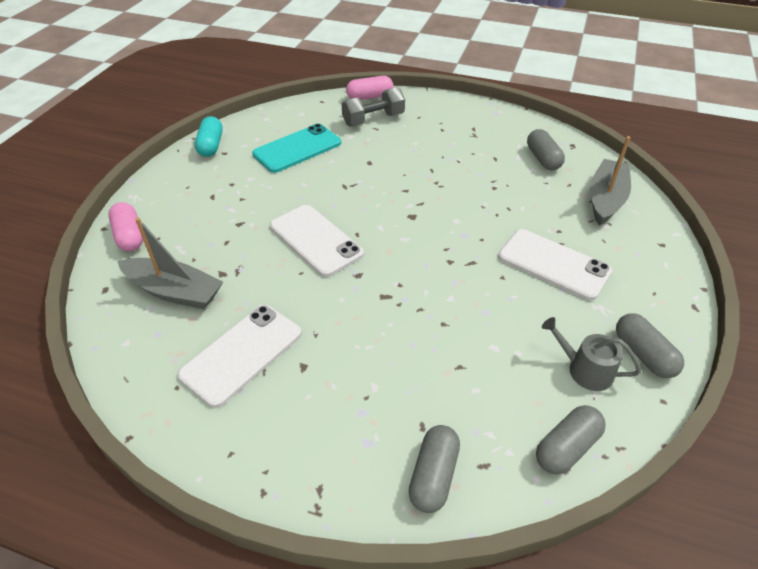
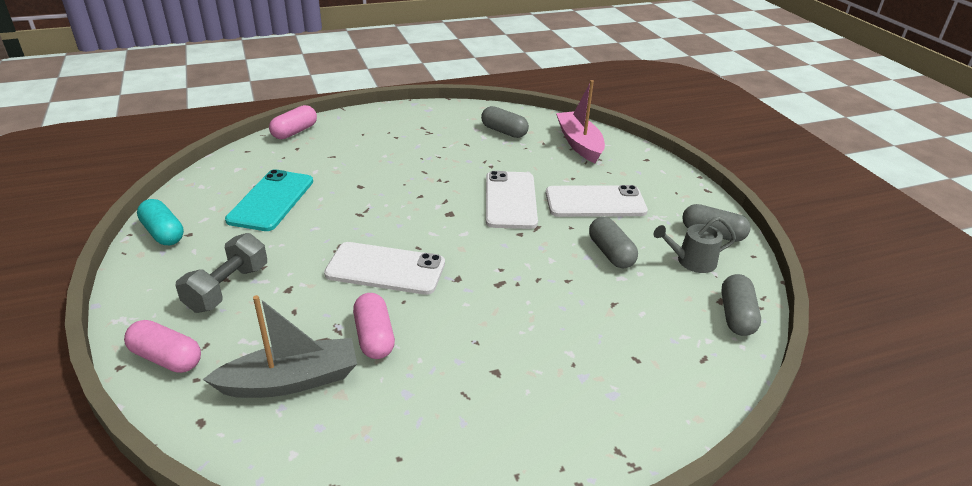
camera: 40 degrees left, 10 degrees down
white phone [177,305,302,408] -> white phone moved to [486,171,538,229]
grey dumbbell [341,87,405,126] -> grey dumbbell moved to [175,233,267,313]
grey capsule [409,425,460,513] -> grey capsule moved to [589,217,638,269]
grey boat [590,136,631,226] -> pink boat [556,80,605,163]
none -> pink capsule [353,293,395,359]

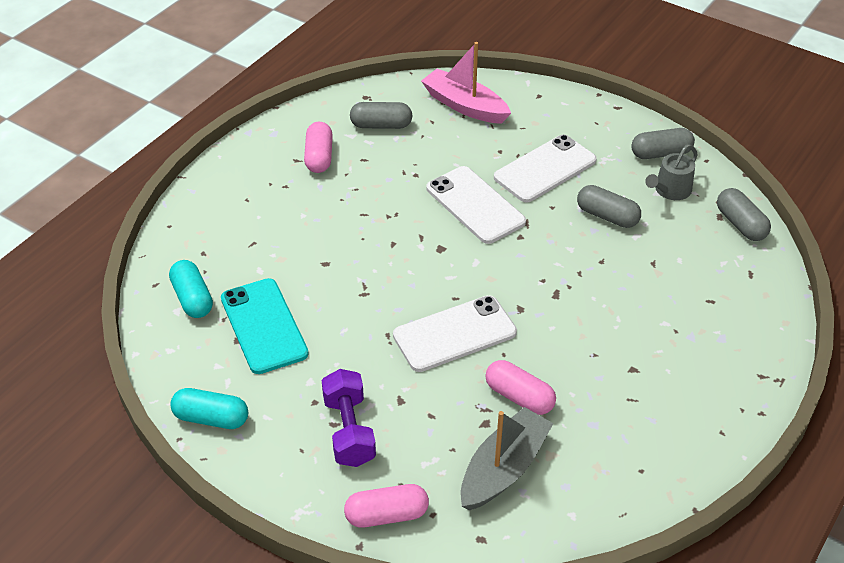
camera: 35 degrees left, 10 degrees up
grey dumbbell [175,233,267,313] -> purple dumbbell [322,369,376,467]
pink capsule [269,105,317,139] -> pink capsule moved to [304,122,333,173]
none -> turquoise capsule [169,260,213,318]

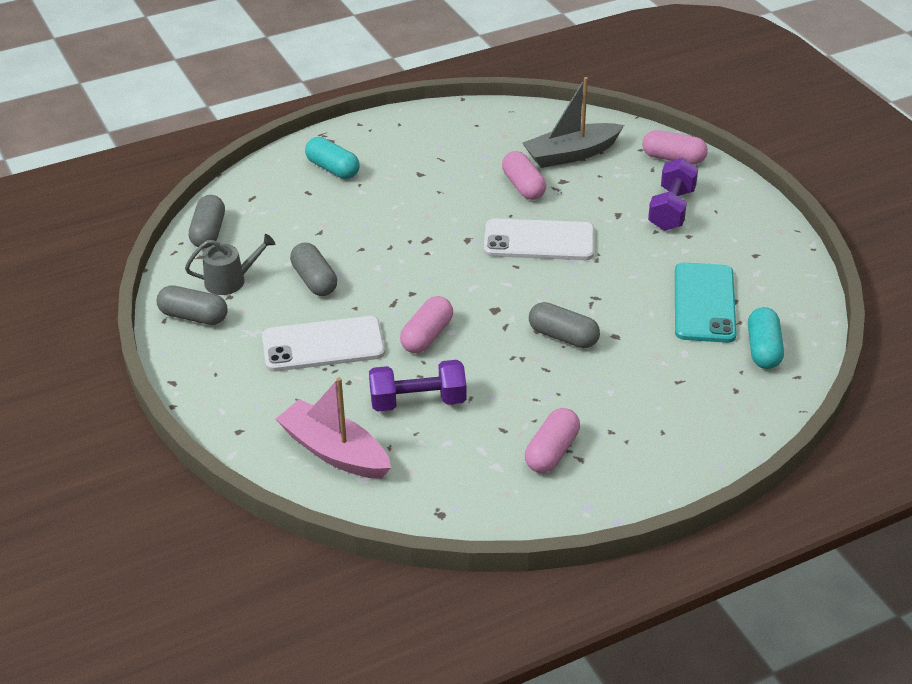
camera: 150 degrees left, 5 degrees down
turquoise capsule [170,388,248,429] -> turquoise capsule moved to [305,137,359,179]
grey capsule [350,102,412,129] -> grey capsule moved to [529,302,600,348]
pink boat [421,42,511,124] -> pink boat turned 150 degrees clockwise [276,377,391,479]
white phone [426,166,526,244] -> pink capsule [400,296,453,353]
none -> purple dumbbell [369,360,466,412]

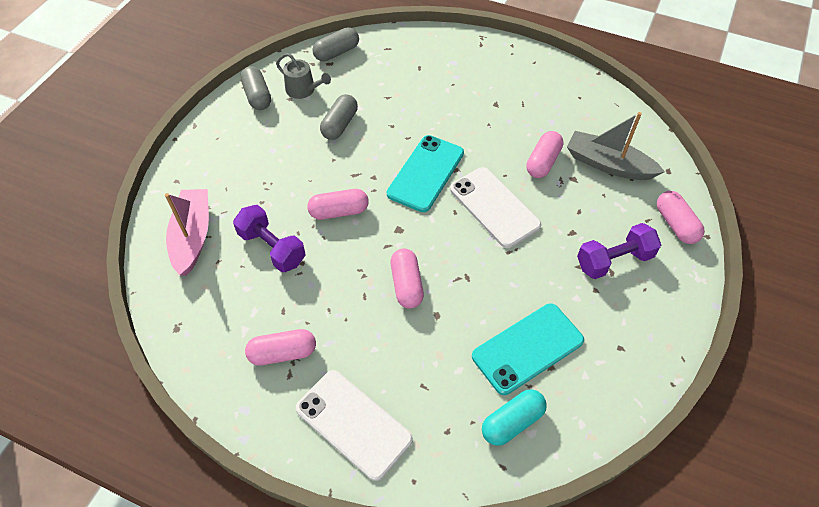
camera: 50 degrees right, 15 degrees up
white phone [262,316,385,372] -> white phone moved to [296,370,413,481]
turquoise capsule [305,137,359,179] -> none
grey capsule [529,302,600,348] -> pink capsule [391,248,424,309]
none -> turquoise phone [387,135,464,212]

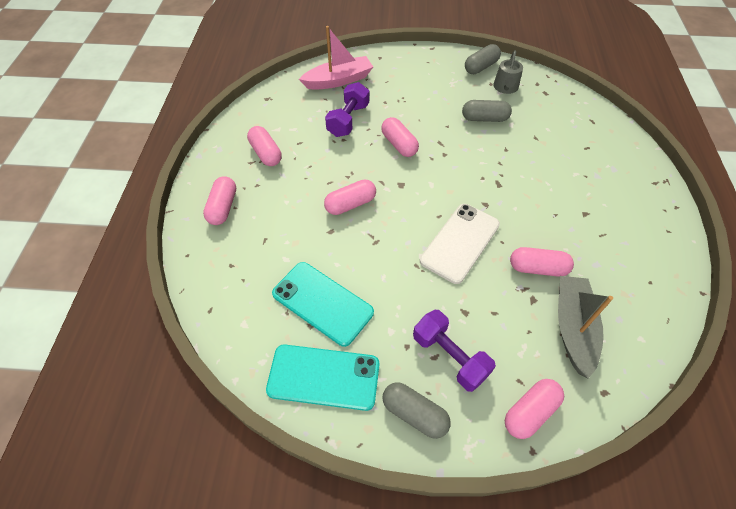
camera: 70 degrees right, 0 degrees up
white phone [296,370,413,481] -> pink capsule [203,176,236,225]
grey capsule [312,27,359,62] -> grey capsule moved to [382,382,451,439]
turquoise phone [387,135,464,212] -> turquoise phone moved to [266,345,379,411]
turquoise capsule [482,389,547,446] -> none

